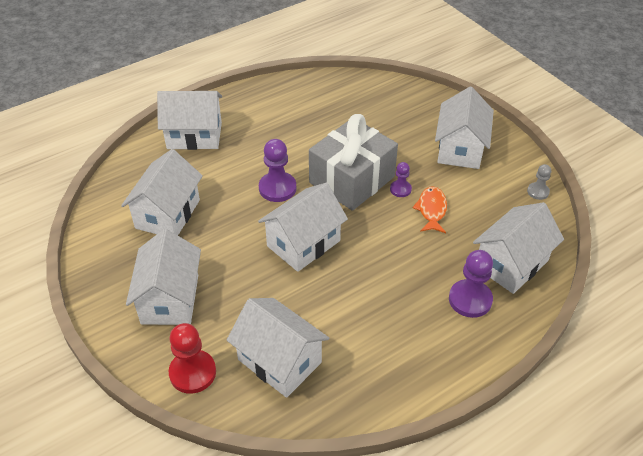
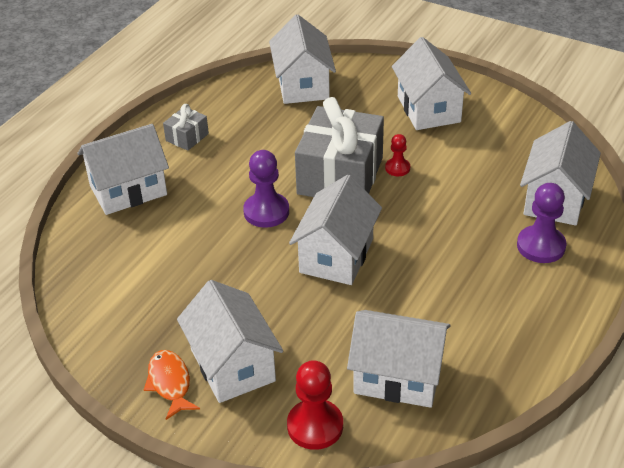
camera: 25 degrees left, 5 degrees down
white house [121,149,203,235] -> white house moved to [269,14,336,104]
purple pawn [390,162,412,197] -> red pawn [385,134,410,176]
orange fish [413,186,447,233] -> orange fish moved to [144,350,200,420]
grey pawn [527,164,551,200] -> none
none -> grey gift [163,104,209,151]

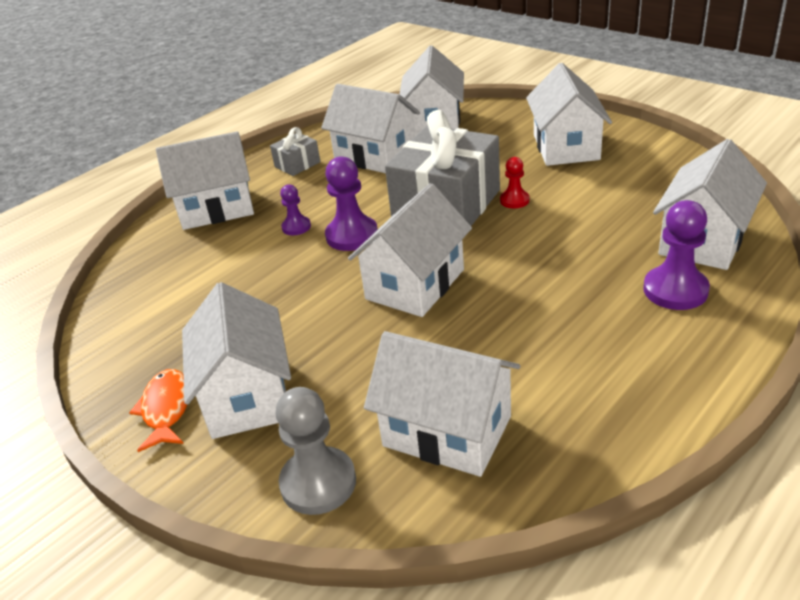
camera: 15 degrees right, 5 degrees down
red pawn [287,360,343,450] -> grey pawn [276,387,356,515]
none -> purple pawn [280,184,311,235]
none -> white house [321,84,420,173]

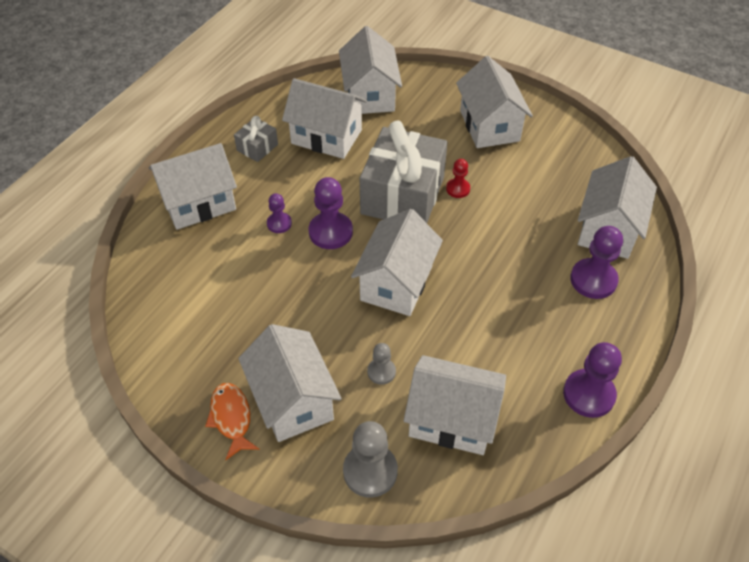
camera: 15 degrees left, 15 degrees up
none -> grey pawn [367,343,396,385]
none -> purple pawn [563,342,622,418]

